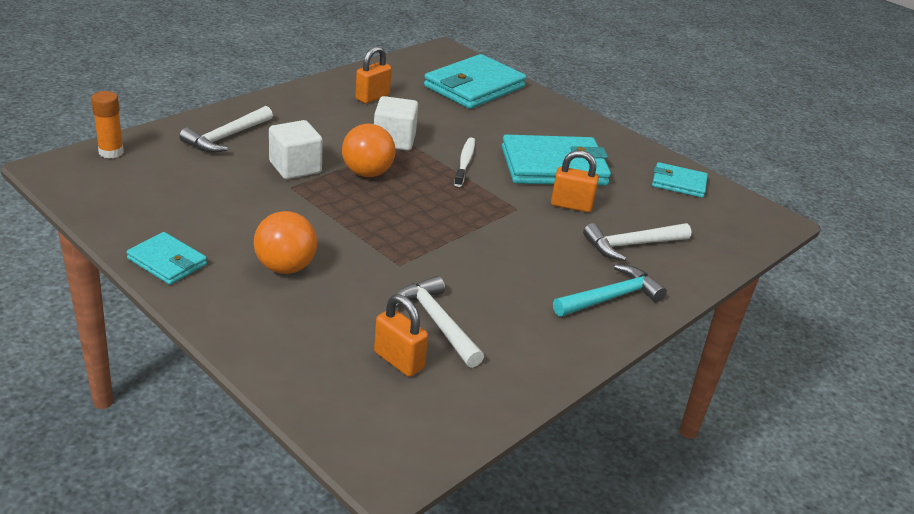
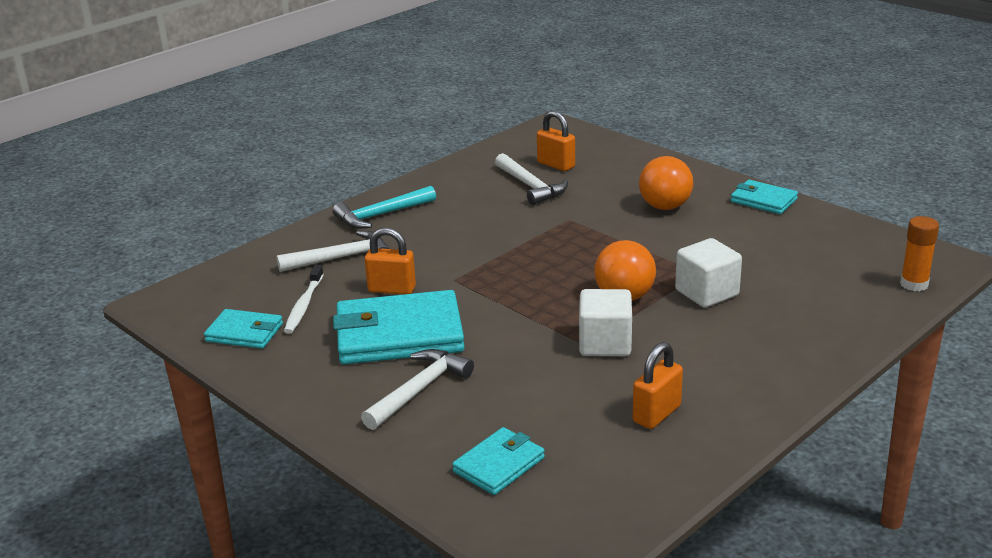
camera: 175 degrees left, 5 degrees down
white hammer [179,106,273,153] -> white hammer moved to [361,349,474,430]
turquoise wallet [424,54,526,109] -> turquoise wallet [452,427,545,495], size x0.53
white toothbrush [454,137,475,187] -> white toothbrush moved to [284,265,324,334]

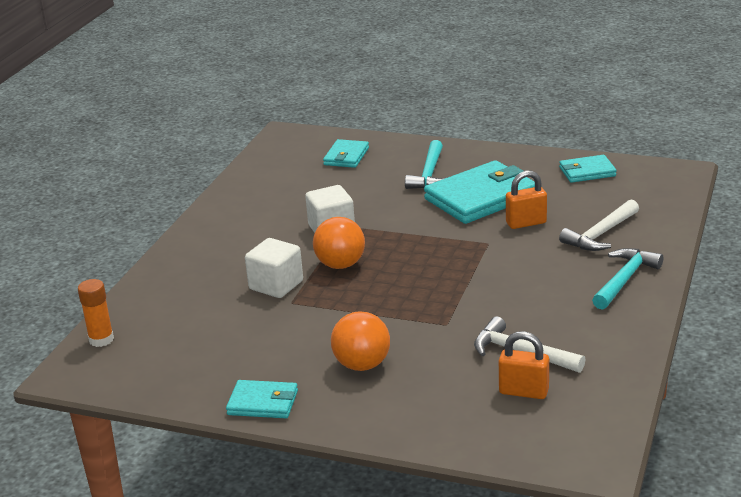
camera: 155 degrees right, 0 degrees up
white toothbrush [284,265,324,334] -> none
white hammer [361,349,474,430] -> turquoise hammer [405,140,448,189]
orange padlock [633,342,683,429] -> none

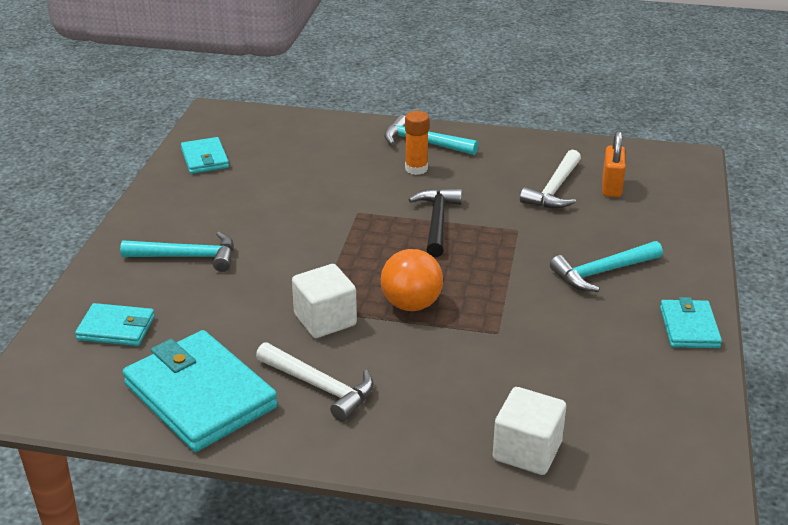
camera: 100 degrees left, 5 degrees up
orange glue stick [78,279,114,347] -> orange glue stick moved to [405,111,429,175]
white cube [245,238,303,298] -> white cube moved to [493,387,566,475]
orange ball [331,311,390,371] -> turquoise hammer [550,241,663,292]
turquoise wallet [424,160,535,224] -> turquoise wallet moved to [123,330,278,452]
orange padlock [506,170,547,229] -> none
white hammer [559,199,639,251] -> white hammer moved to [256,342,374,422]
none -> black hammer [409,188,462,257]

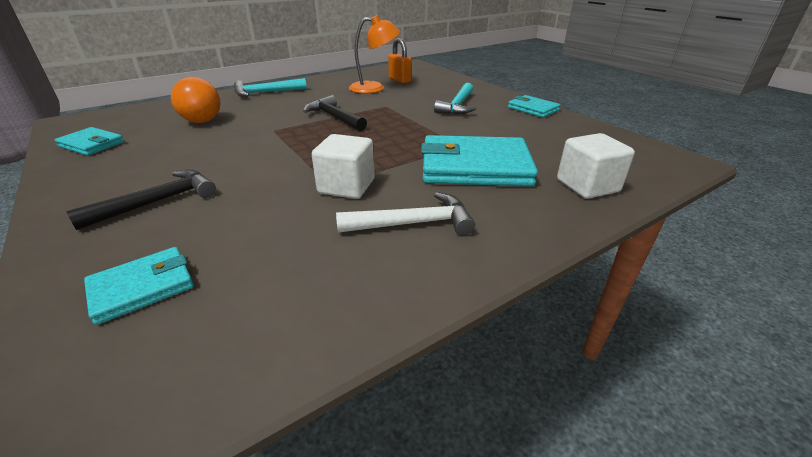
camera: 45 degrees left, 0 degrees up
turquoise hammer [120,232,234,272] -> black hammer [66,169,216,230]
turquoise wallet [123,330,278,452] -> turquoise wallet moved to [421,135,538,187]
orange ball [381,249,443,311] -> orange ball moved to [171,77,220,123]
orange glue stick [405,111,429,175] -> none
white hammer [520,150,581,209] -> orange lamp [349,15,400,94]

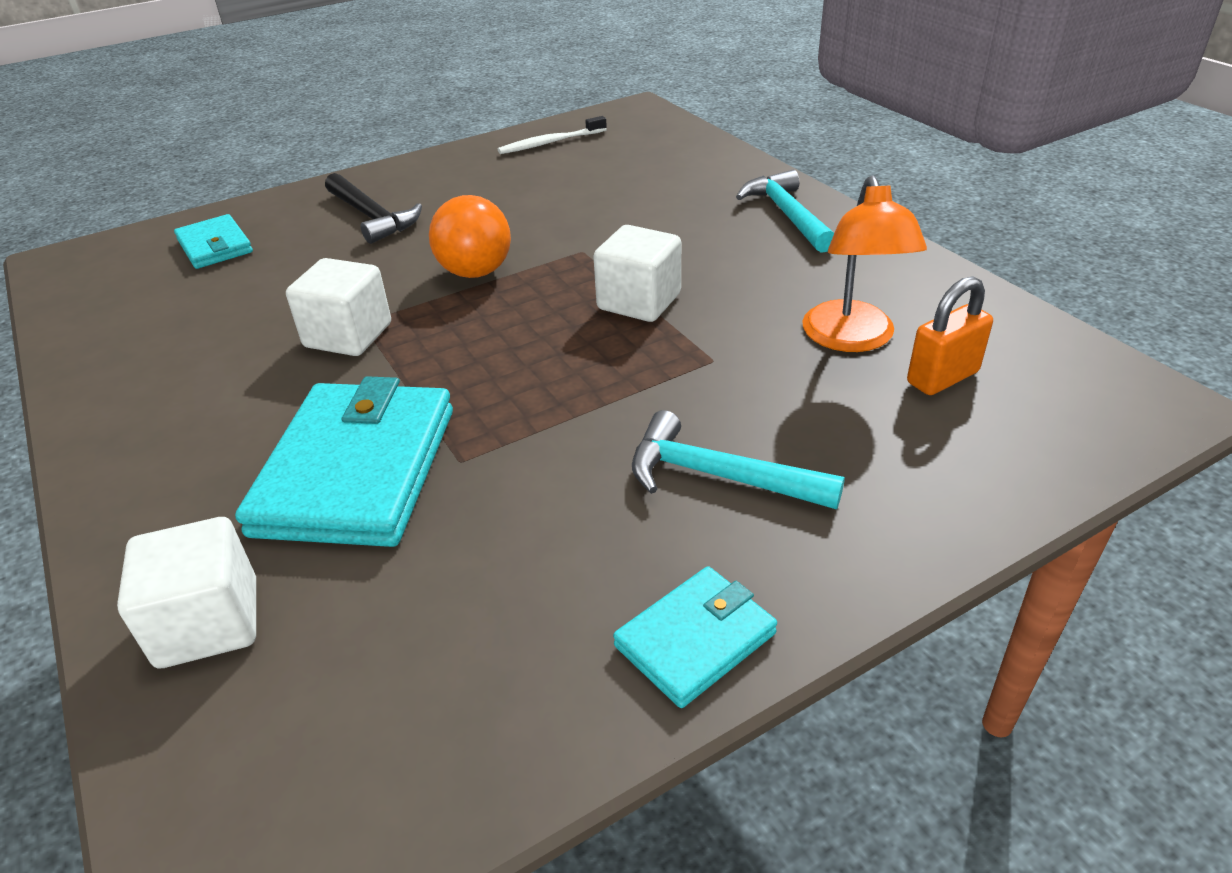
camera: 95 degrees right, 5 degrees up
turquoise wallet [54,127,124,156] -> white toothbrush [498,116,607,154]
orange ball [171,77,220,123] -> orange ball moved to [429,195,511,278]
black hammer [303,95,367,131] -> white cube [593,225,681,322]
white hammer [336,192,475,235] -> none

